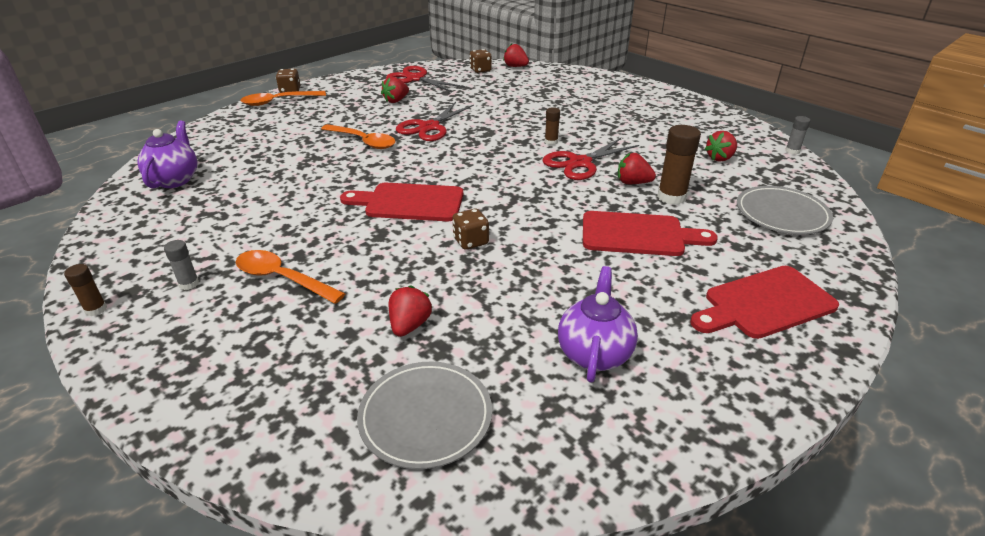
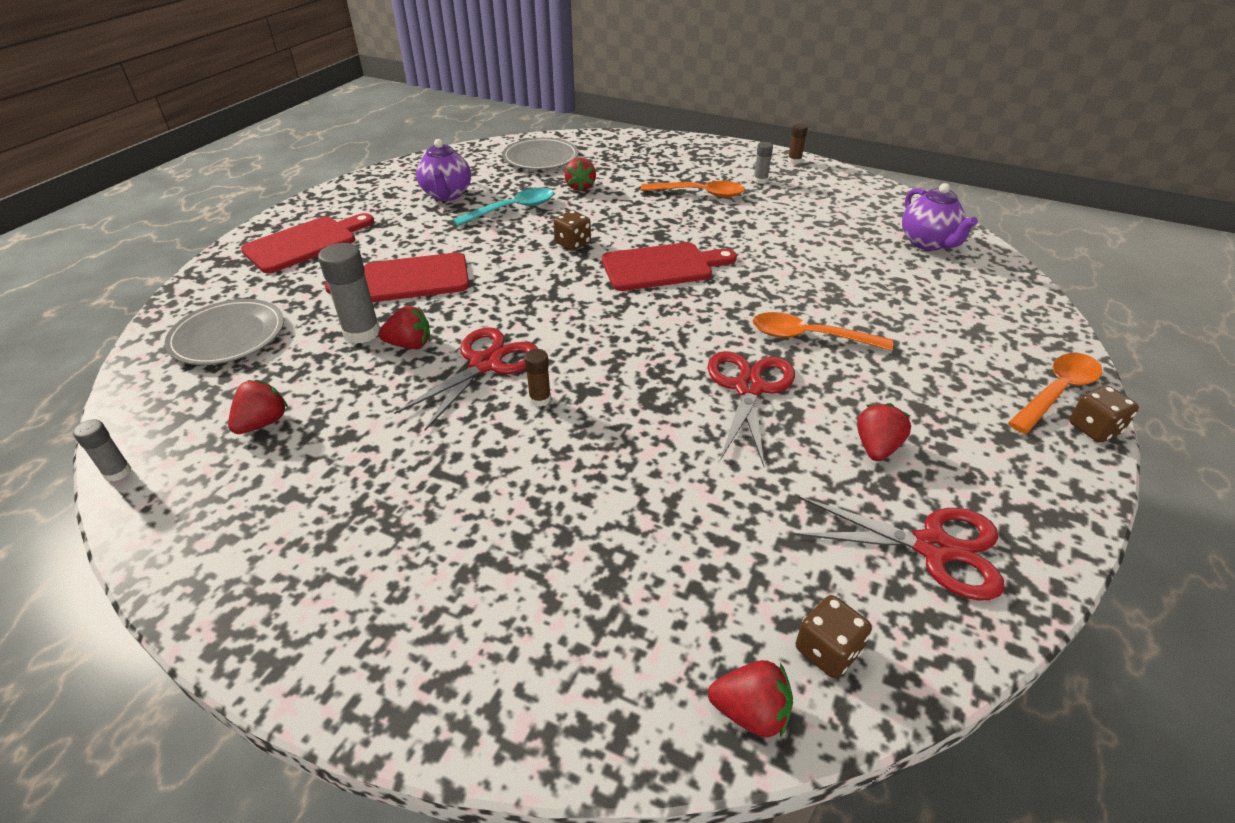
camera: 160 degrees right, 5 degrees up
brown glue stick [657,125,701,205] -> grey glue stick [318,243,380,344]
none -> turquoise spoon [453,188,554,226]

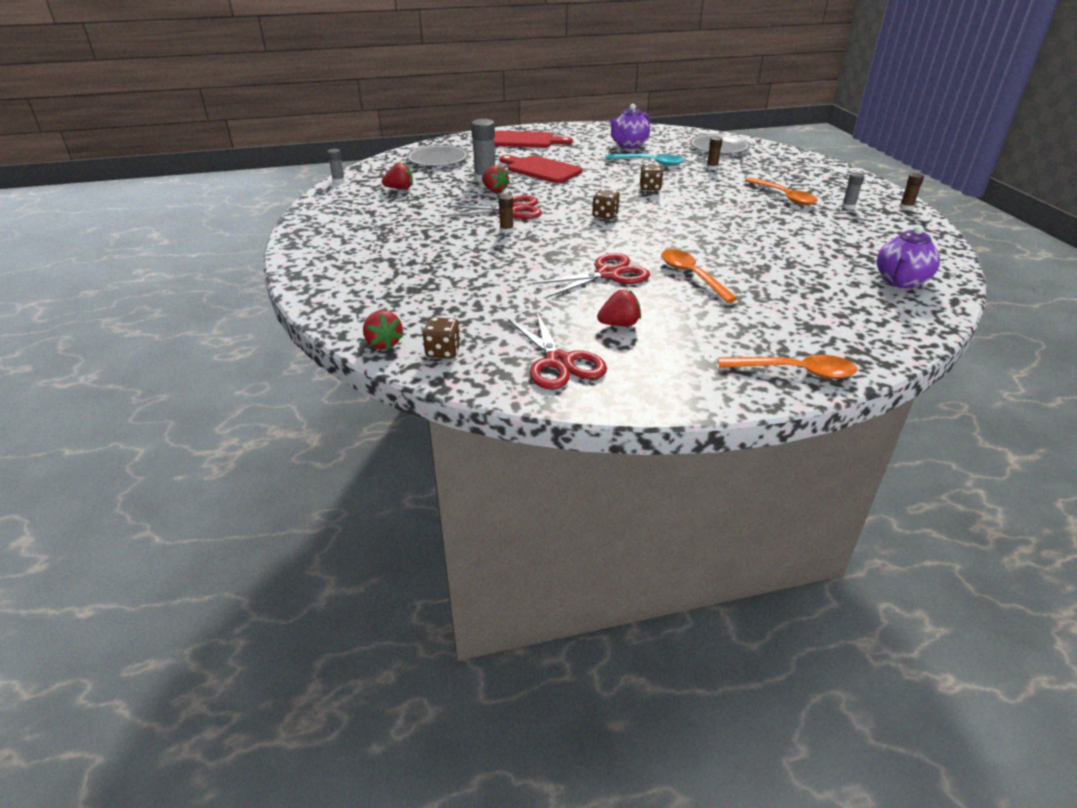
camera: 50 degrees right, 5 degrees down
red strawberry [564,158,596,191] -> brown glue stick [706,136,723,170]
red cutting board [602,242,737,291] -> none
brown dice [1069,385,1139,442] -> brown dice moved to [592,189,620,219]

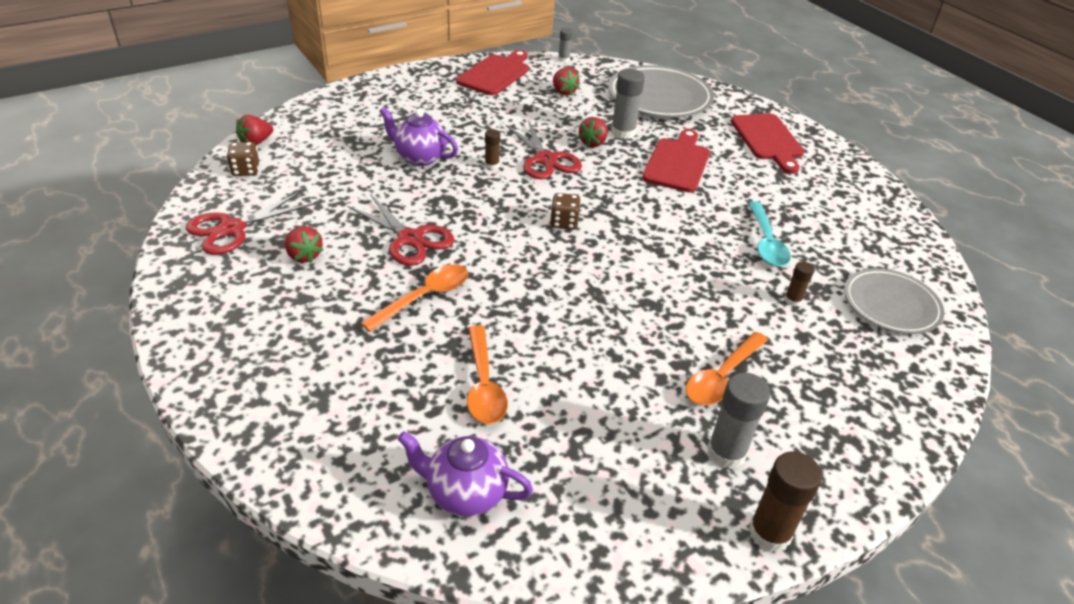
camera: 70 degrees right, 5 degrees up
grey plate [406,145,469,166] -> grey plate [608,65,714,118], size x1.50
purple teapot [610,104,651,149] -> purple teapot moved to [379,107,458,166]
brown dice [640,164,663,190] -> none
orange spoon [718,355,857,379] -> orange spoon moved to [467,325,508,424]
grey glue stick [842,172,864,209] -> grey glue stick [707,373,770,469], size x1.83
brown glue stick [899,173,924,210] -> brown glue stick [749,451,822,552], size x1.83
none -> red cutting board [456,50,529,95]

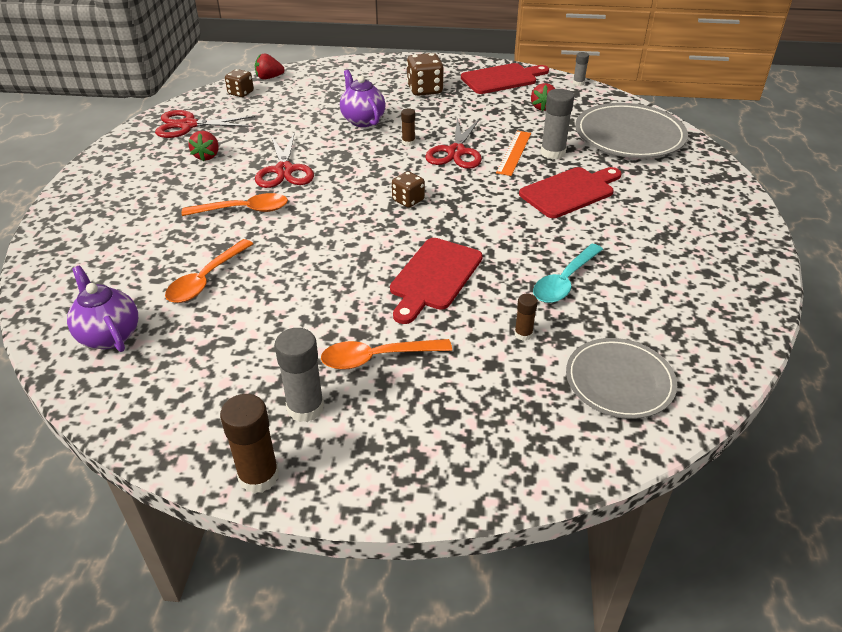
camera: 40 degrees right, 0 degrees up
red strawberry [578,117,608,147] -> orange ruler [496,131,531,176]
red cutting board [731,114,804,174] -> red cutting board moved to [390,238,483,324]
none -> brown dice [407,53,444,96]

